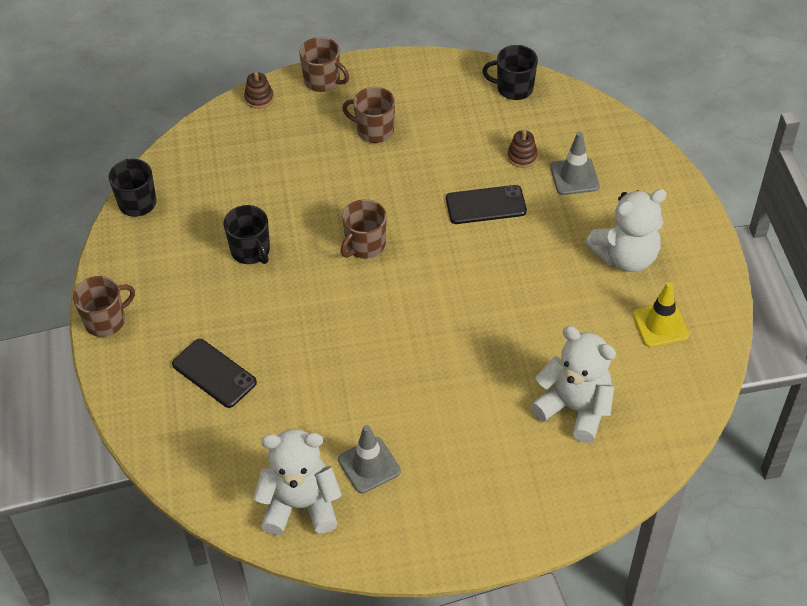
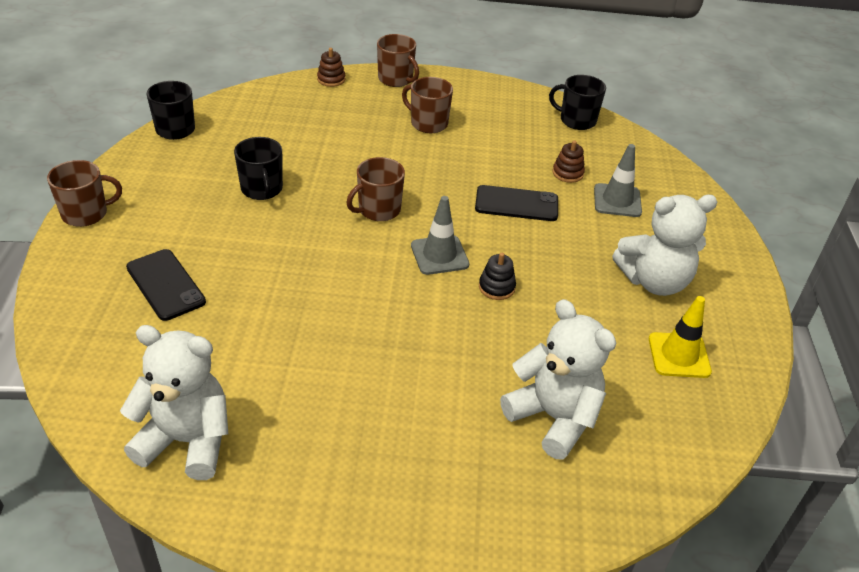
camera: 10 degrees right, 10 degrees down
grey traffic cone [338,425,401,494] -> grey traffic cone moved to [411,196,469,275]
none -> black stacking toy [479,253,516,300]

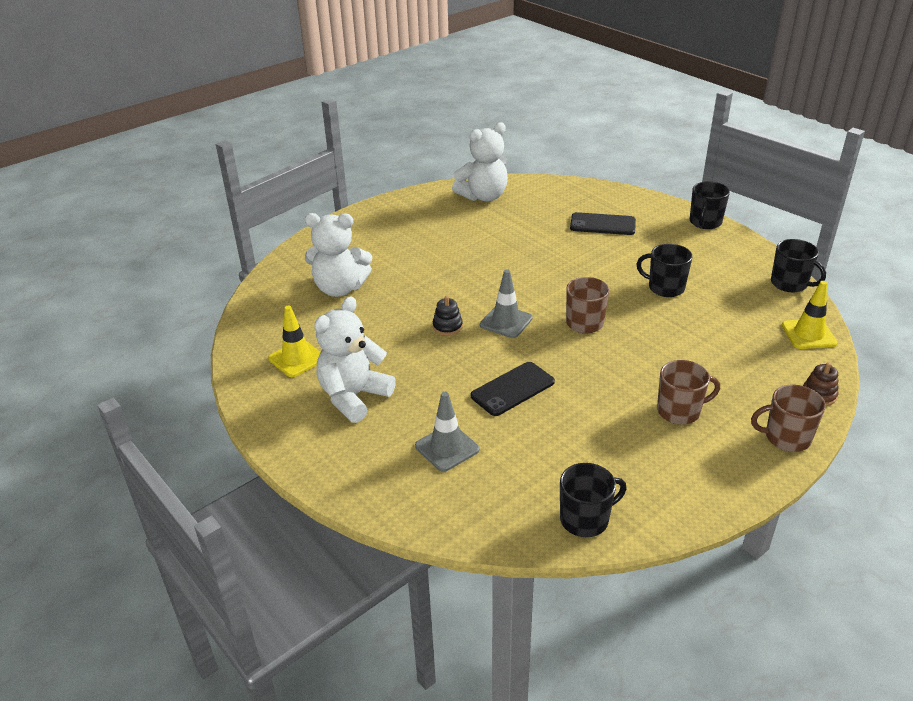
camera: 140 degrees right, 5 degrees down
brown mug [47,160,122,227] -> black mug [690,181,730,229]
brown stacking toy [553,140,585,183] -> none
none -> yellow traffic cone [782,281,838,349]

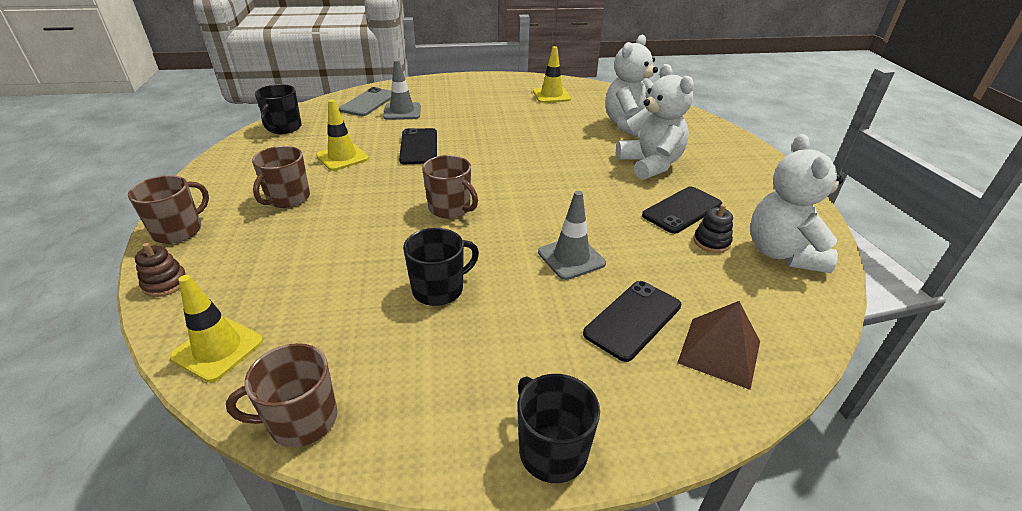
camera: 120 degrees right, 0 degrees up
white teddy bear [314,297,396,423] -> white teddy bear moved to [616,64,694,180]
black stacking toy [433,296,463,336] -> black stacking toy moved to [693,204,733,253]
grey traffic cone [480,270,533,338] -> grey traffic cone moved to [538,191,606,280]
black mug [771,239,826,292] -> brown mug [226,343,337,447]
none -> yellow traffic cone [316,99,369,171]
none -> grey phone [339,87,392,116]
none -> black phone [642,186,722,234]
none -> brown pyramid [677,301,760,390]

